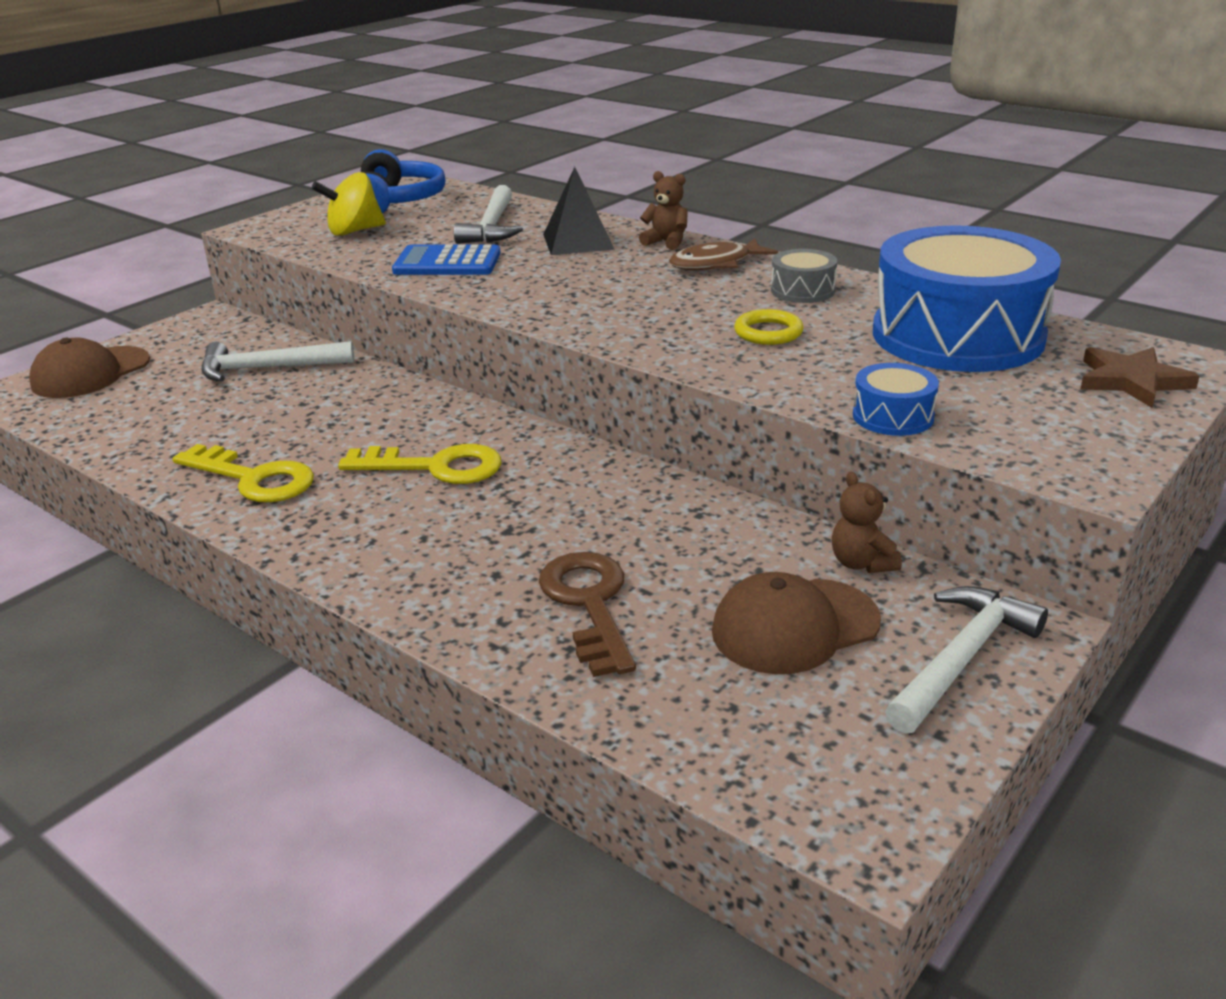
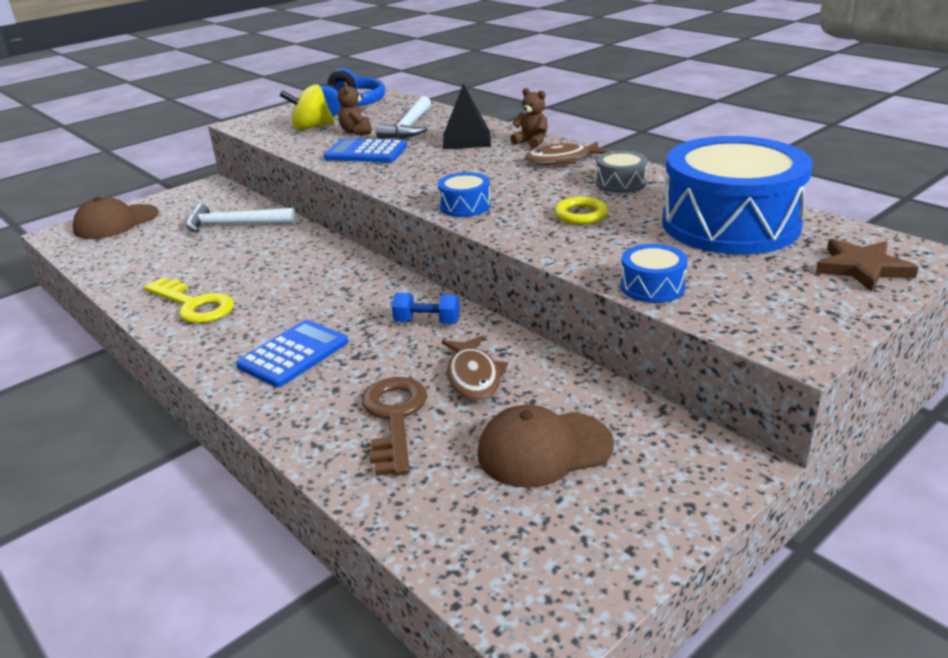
camera: 10 degrees right, 0 degrees up
yellow key [338,444,501,484] -> none
brown teddy bear [832,472,902,573] -> brown teddy bear moved to [338,82,371,135]
white hammer [885,586,1048,734] -> none
none -> blue calculator [236,320,348,387]
none -> blue dumbbell [392,293,460,324]
none -> blue drum [438,172,491,217]
none -> brown fish [442,335,508,401]

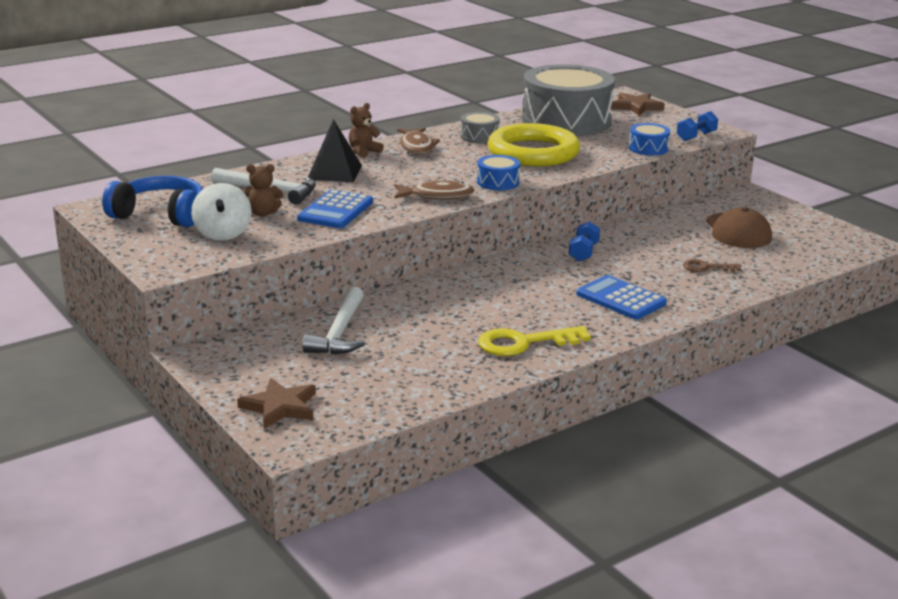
camera: 85 degrees left, 5 degrees down
brown cap [73,197,159,239] -> brown star [237,378,316,429]
yellow key [144,277,234,323] -> yellow key turned 150 degrees counterclockwise [478,326,591,356]
yellow spinning top [280,85,335,131] -> white spinning top [191,183,252,241]
brown key [362,377,427,476] -> brown key [683,259,741,272], size x0.57
brown fish [442,335,508,401] -> brown fish moved to [394,180,475,199]
yellow ring [554,197,608,225] -> yellow ring [487,123,580,166], size x2.32
blue drum [662,136,813,254] -> grey drum [522,64,615,136]
none -> blue dumbbell [677,111,718,141]

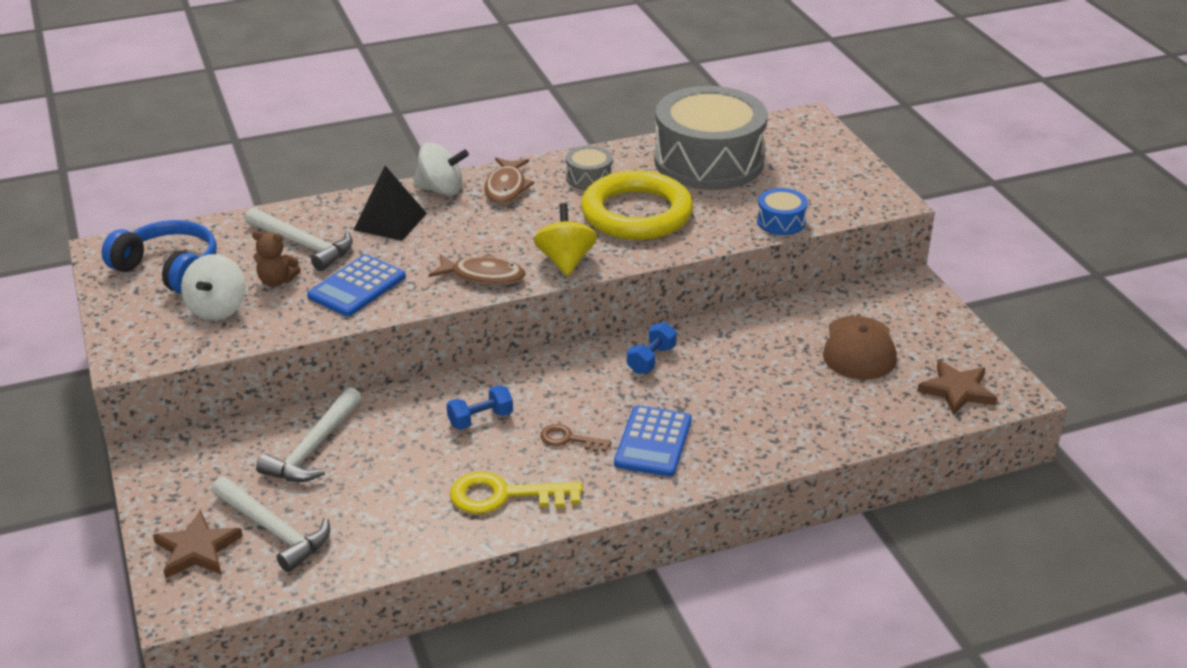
camera: 15 degrees right, 10 degrees up
brown teddy bear [349,103,384,158] -> white spinning top [413,143,469,196]
blue drum [477,155,520,190] -> yellow spinning top [534,203,597,276]
blue calculator [576,275,667,320] -> blue calculator turned 135 degrees counterclockwise [614,405,692,477]
brown star [611,93,665,116] -> brown star moved to [917,360,997,416]
blue dumbbell [677,111,718,141] -> blue dumbbell moved to [446,385,513,430]
brown key [683,259,741,272] -> brown key moved to [540,424,612,452]
none -> white hammer [211,477,330,572]

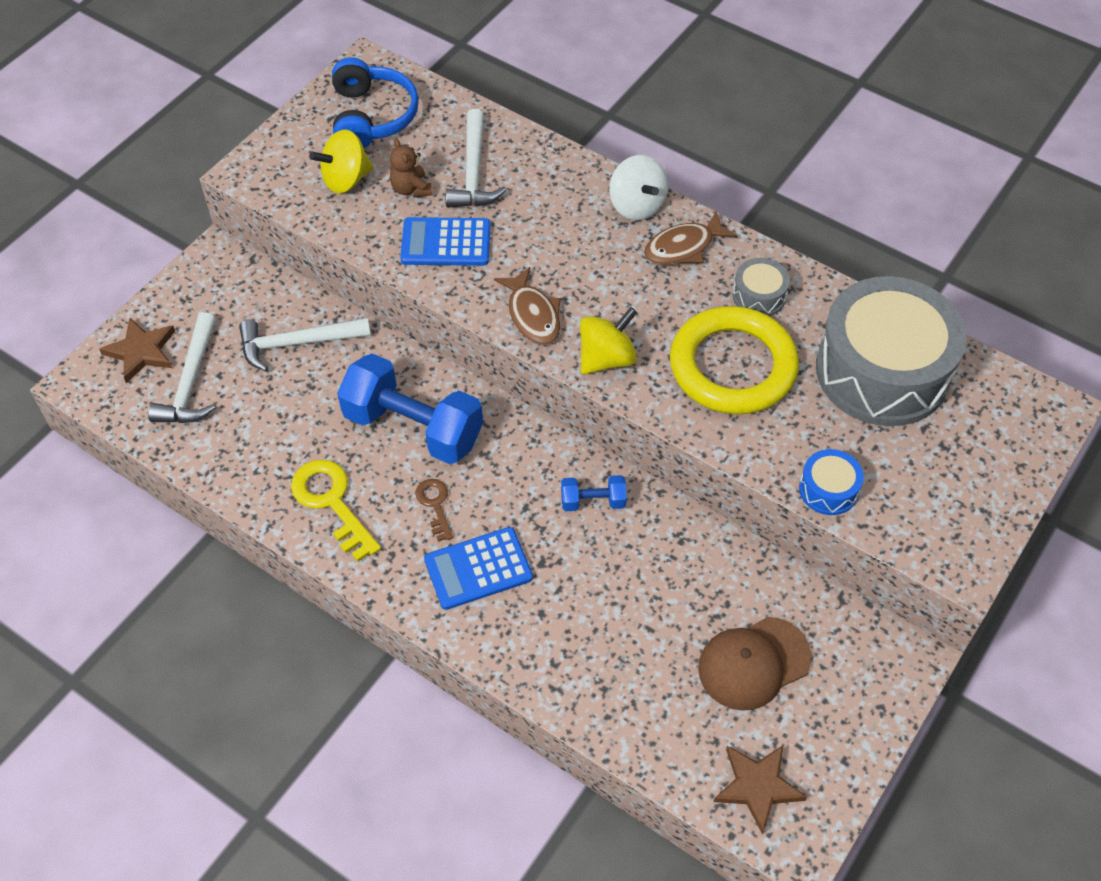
camera: 55 degrees right, 20 degrees up
white spinning top [181,254,246,321] -> yellow spinning top [309,129,374,194]
black pyramid [353,166,427,241] -> none
blue dumbbell [446,385,513,430] -> blue dumbbell [337,353,483,464], size x2.18

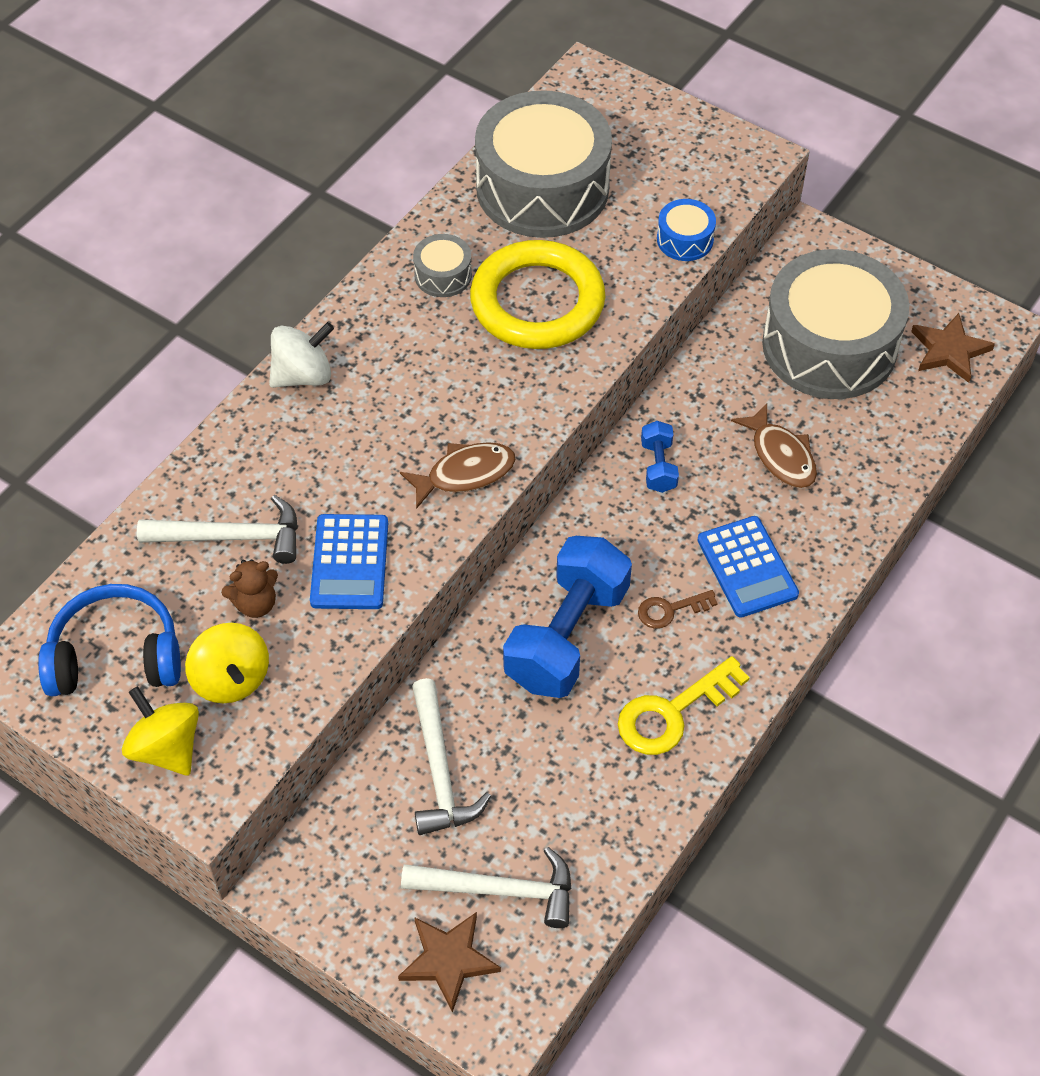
camera: 90 degrees left, 0 degrees up
yellow spinning top [580,307,637,374] -> yellow spinning top moved to [122,686,199,776]
brown fish [644,211,738,265] -> brown fish moved to [731,403,817,488]
brown cap [698,617,812,711] -> grey drum [762,249,909,399]

